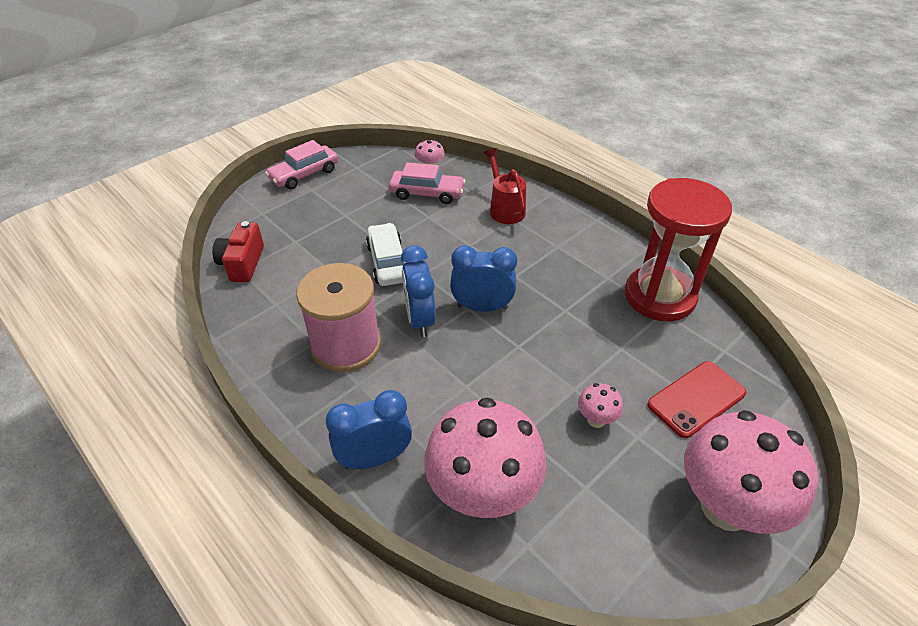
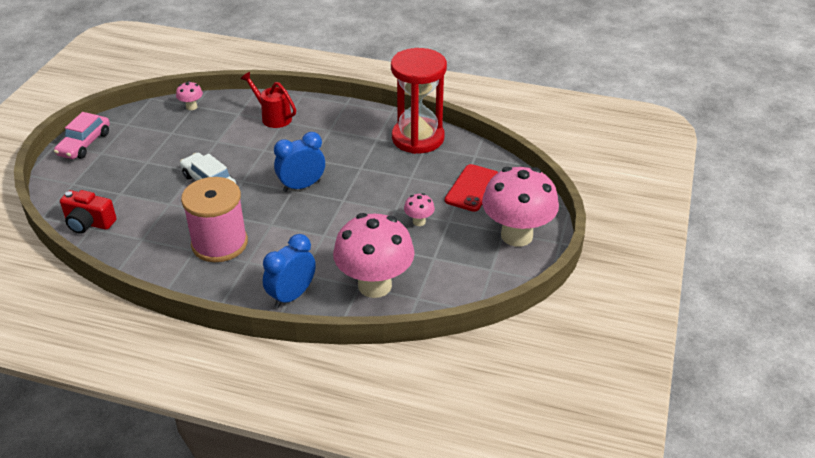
camera: 30 degrees left, 5 degrees down
red camera [212,221,264,282] -> red camera turned 45 degrees counterclockwise [60,190,117,234]
pink car [389,162,465,204] -> none
blue clock [401,245,436,337] -> none

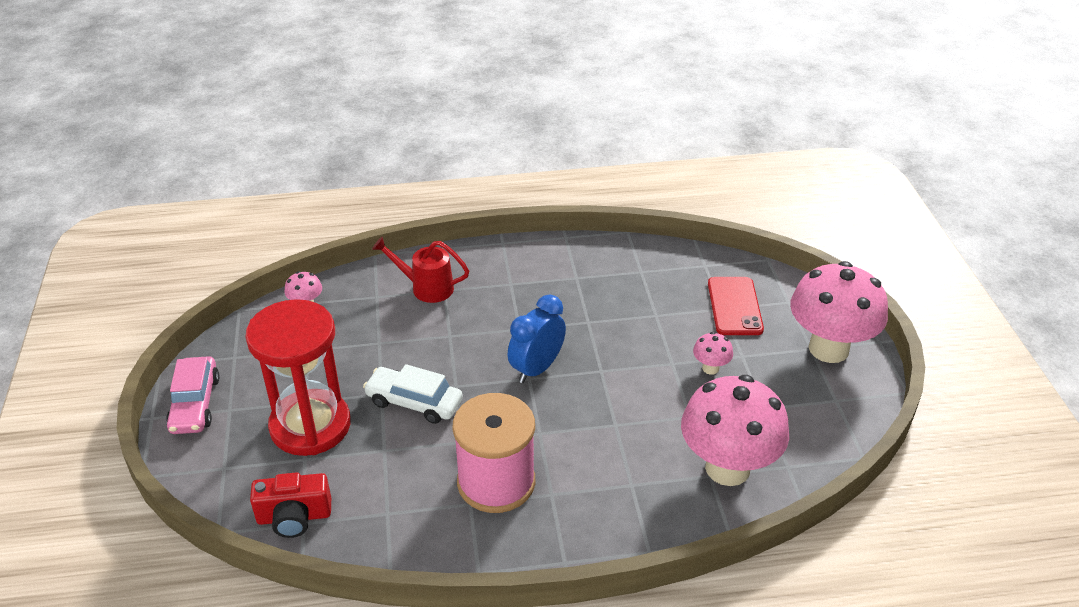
camera: 25 degrees left, 0 degrees up
blue clock [263,234,316,308] -> none
red hourglass [391,48,447,154] -> red hourglass moved to [245,299,351,456]

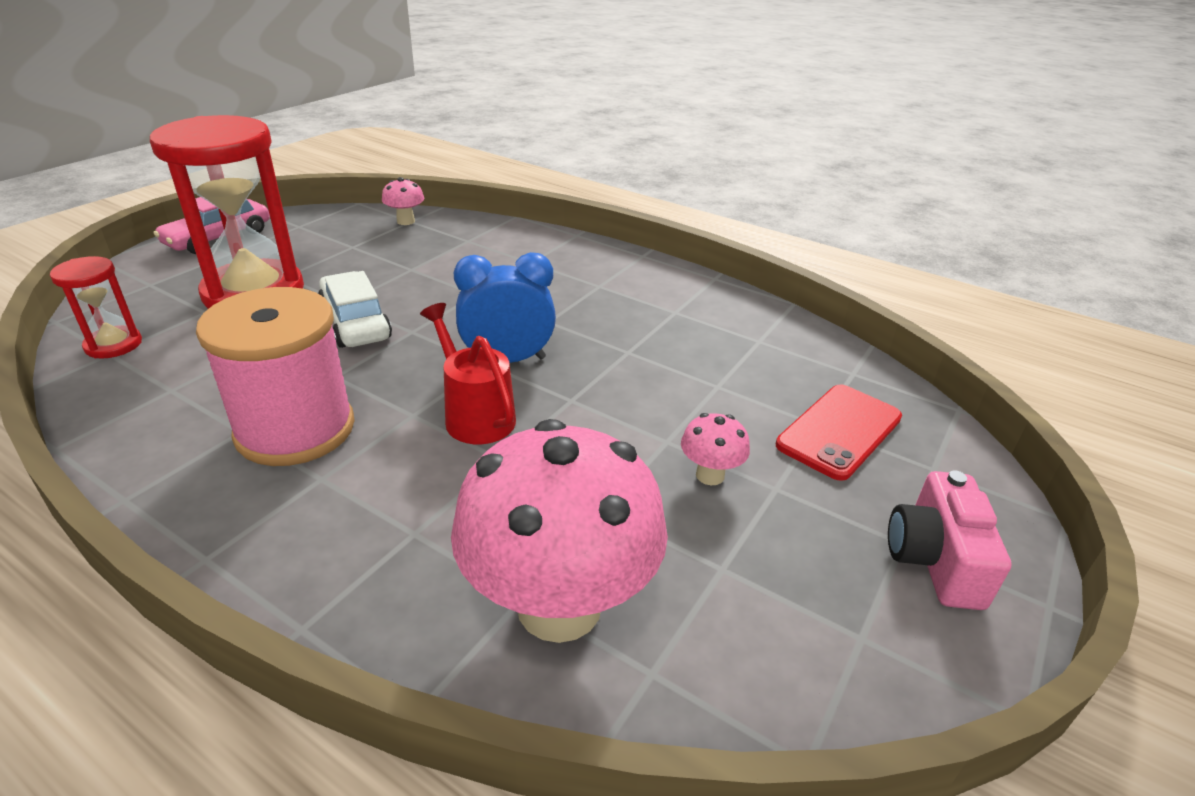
camera: 40 degrees right, 5 degrees down
red camera [250,472,331,538] -> red hourglass [50,256,142,359]
red watering can [372,237,469,303] -> red watering can moved to [420,303,516,444]
pink mushroom [790,261,888,363] -> pink camera [888,471,1012,610]

